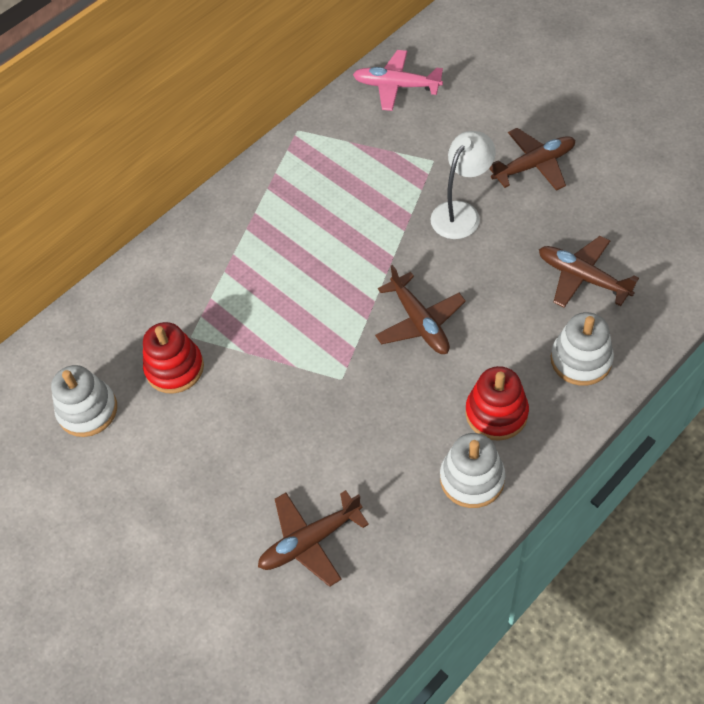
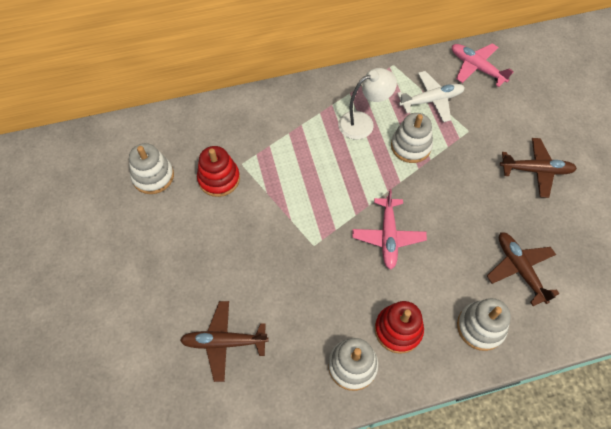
camera: 25 degrees right, 5 degrees up
brown plane [375,265,466,354] -> pink plane [352,189,427,270]
white lamp [430,131,496,239] -> white lamp moved to [338,68,397,140]
none -> white stacking toy [391,113,433,163]
none -> white plane [397,71,465,122]

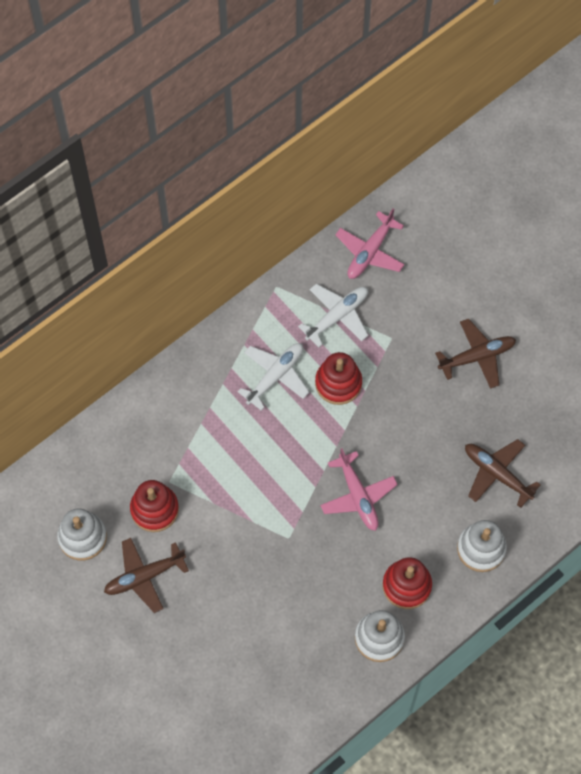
camera: 25 degrees left, 5 degrees up
brown plane [180,301,269,382] -> brown plane moved to [104,538,189,613]
white lamp [338,68,397,140] -> white plane [238,343,309,411]
white stacking toy [391,113,433,163] -> red stacking toy [315,352,362,405]
pink plane [452,43,513,87] -> pink plane turned 75 degrees counterclockwise [335,208,405,279]

